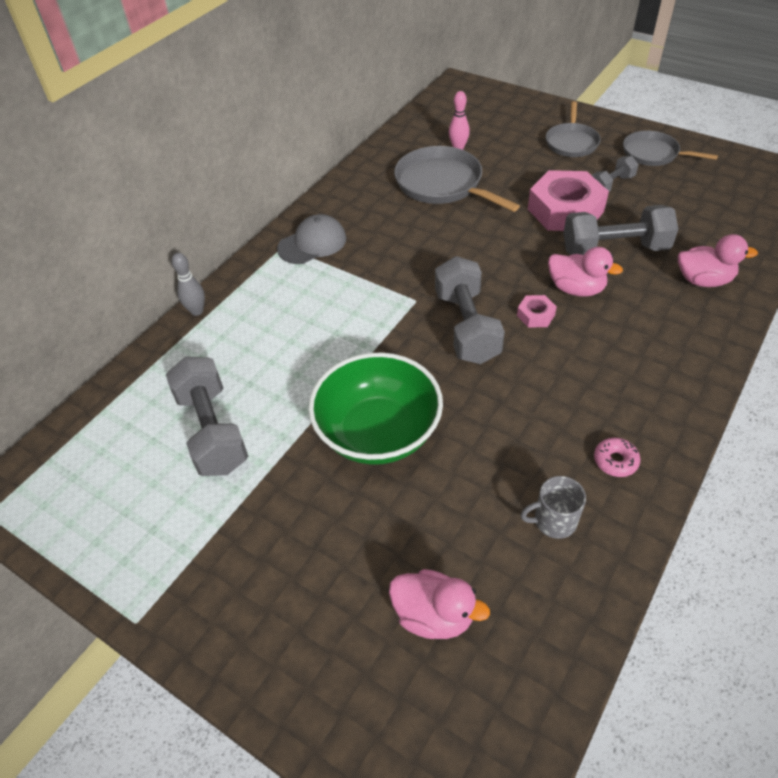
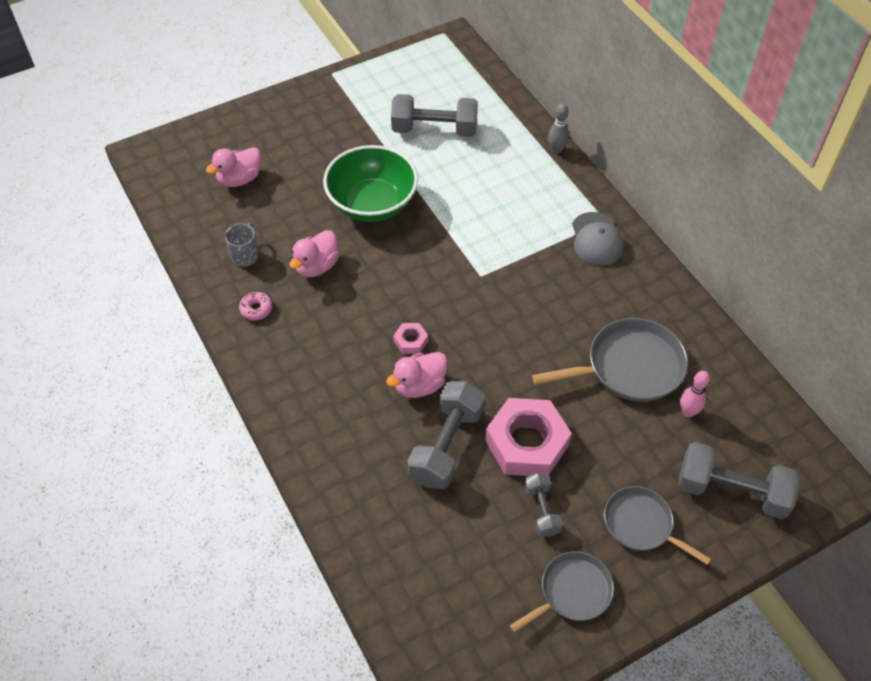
camera: 115 degrees right, 5 degrees up
grey dumbbell [435,256,505,364] -> grey dumbbell moved to [678,442,800,519]
pink duck [678,234,758,287] -> pink duck moved to [289,230,339,277]

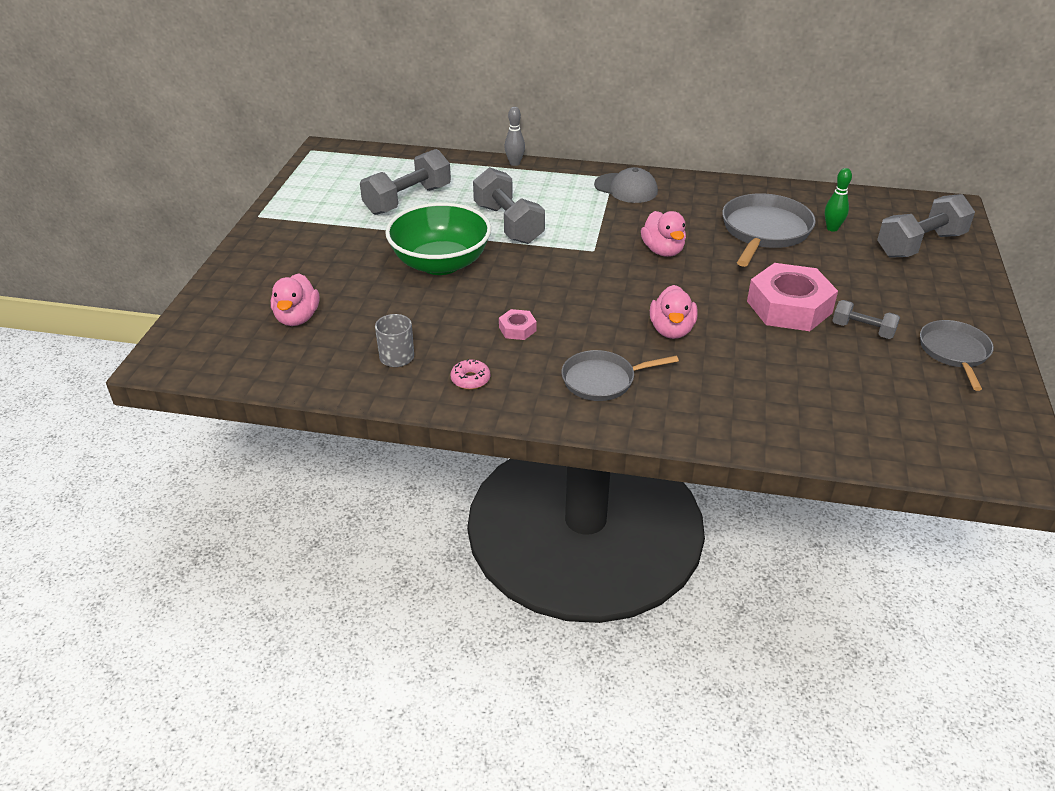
camera: 50 degrees left, 15 degrees down
pink duck [289,230,339,277] -> pink duck moved to [641,211,686,257]
pink nut [393,323,428,354] -> pink nut moved to [499,309,537,340]
grey dumbbell [408,381,485,489] -> grey dumbbell moved to [473,167,545,244]
grey pan [604,486,711,565] -> grey pan moved to [562,350,679,401]
pink bowling pin [680,371,710,417] -> green bowling pin [825,168,852,232]

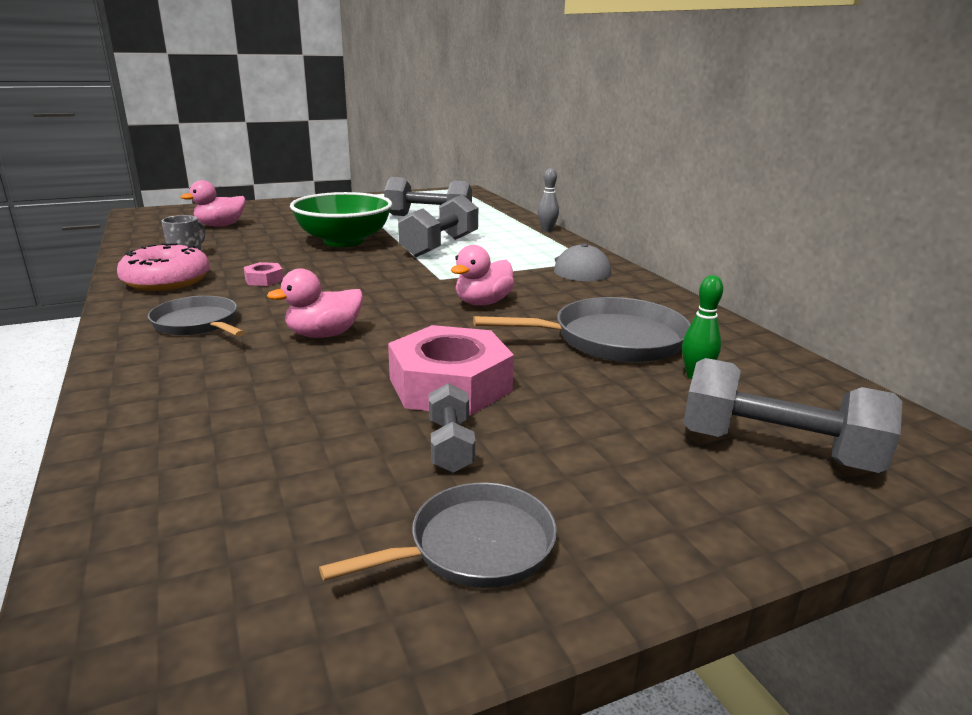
camera: 55 degrees right, 15 degrees down
pink donut [451,359,490,390] -> pink donut [117,243,210,291], size x2.14

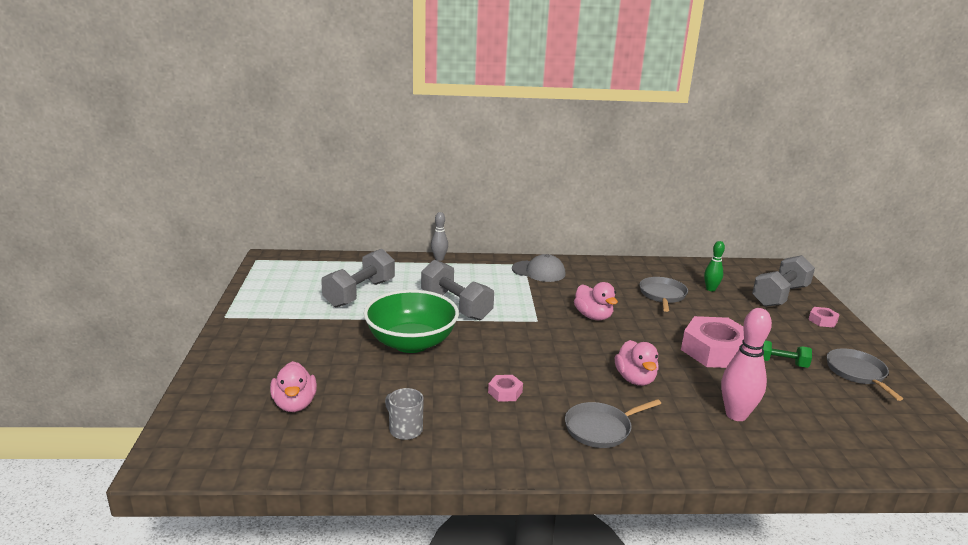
camera: 70 degrees left, 0 degrees up
pink donut [117,243,210,291] -> none
grey dumbbell [429,383,476,473] -> green dumbbell [762,341,812,368]
grey pan [473,297,691,362] -> grey pan [639,277,688,312], size x0.64
none -> pink bowling pin [721,308,772,421]
none -> pink nut [808,307,840,328]

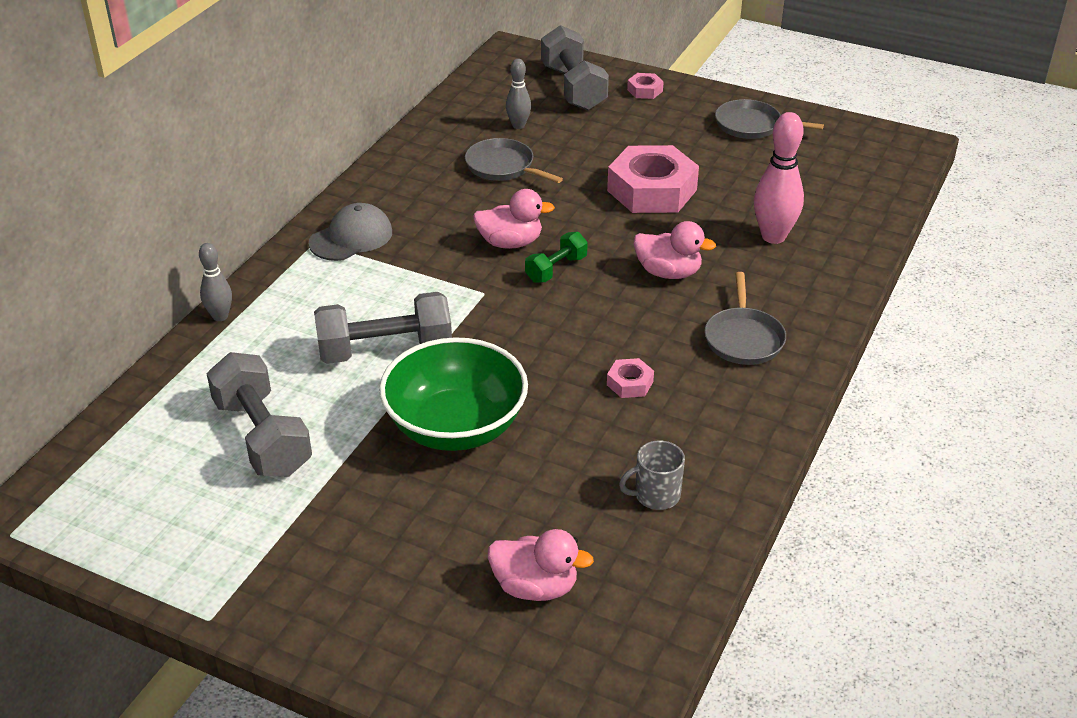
camera: 60 degrees left, 15 degrees up
green bowling pin [704,241,725,291] -> grey bowling pin [506,59,531,129]
green dumbbell [762,341,812,368] -> green dumbbell moved to [525,232,588,283]

